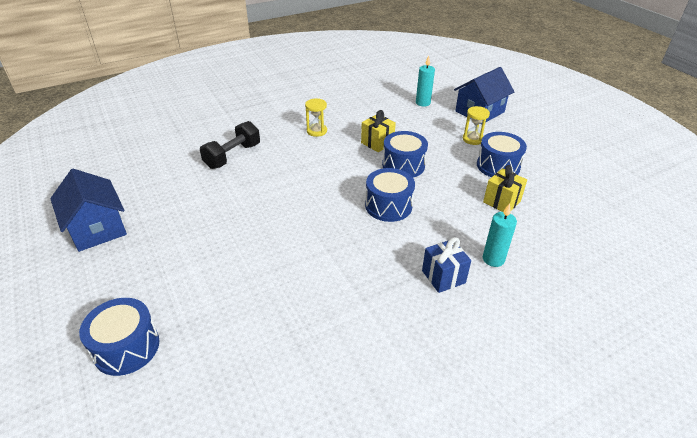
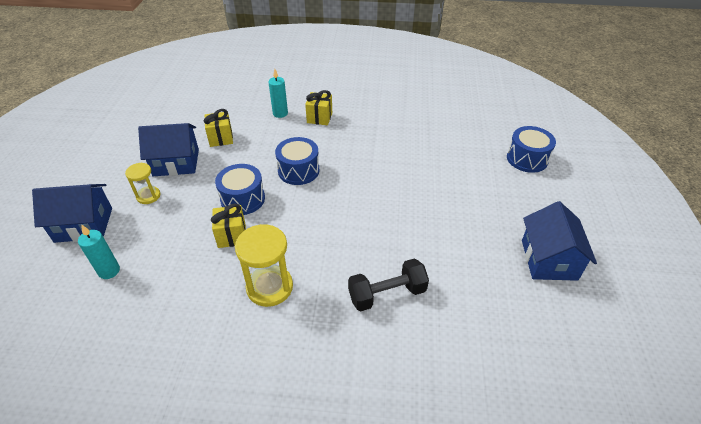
camera: 145 degrees left, 5 degrees up
yellow hourglass [305,99,327,137] -> yellow hourglass [235,224,293,307], size x1.69
blue gift [422,237,471,293] -> yellow gift [305,90,332,125]
blue drum [477,132,527,177] -> blue house [138,123,199,176]

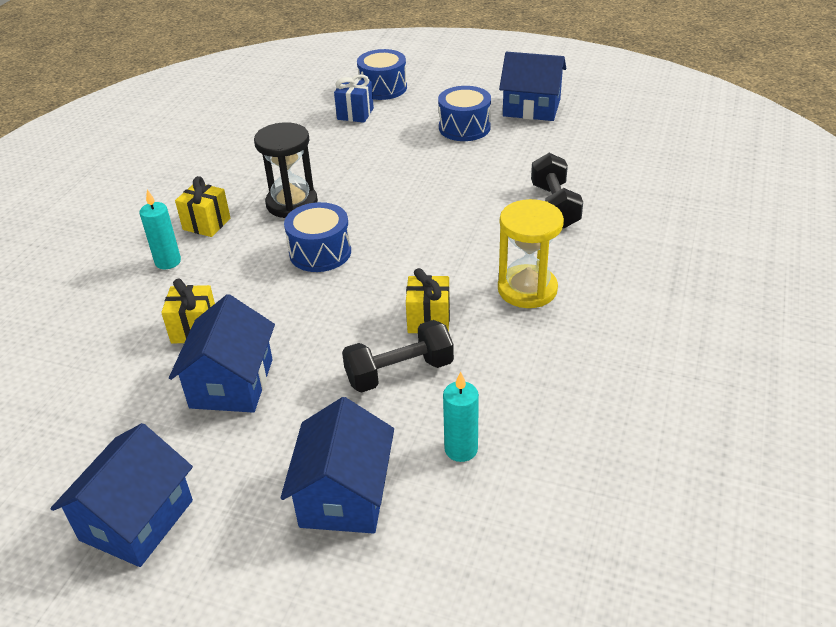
camera: 75 degrees left, 5 degrees down
yellow hourglass [125,163,160,204] -> none
blue drum [215,164,265,215] -> blue drum moved to [438,86,491,141]
none -> blue house [50,423,193,567]
none -> black hourglass [254,122,318,218]
none -> blue gift [334,74,374,123]
none -> black dumbbell [342,320,454,393]

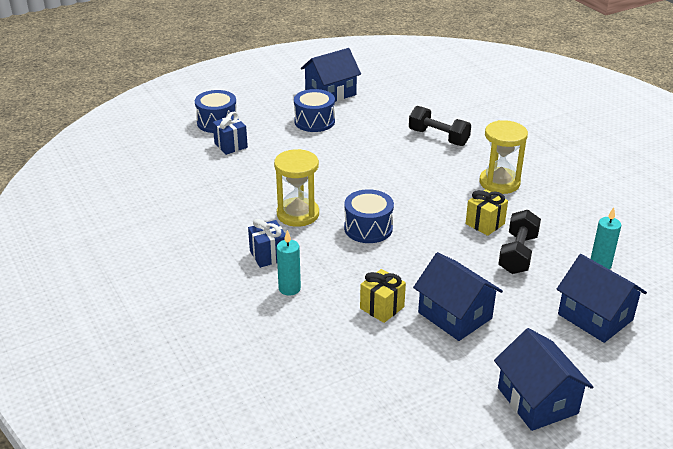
camera: 50 degrees left, 5 degrees down
yellow gift [175,176,230,237] -> blue gift [248,219,286,268]
black hourglass [254,122,318,218] -> yellow hourglass [274,149,319,227]

